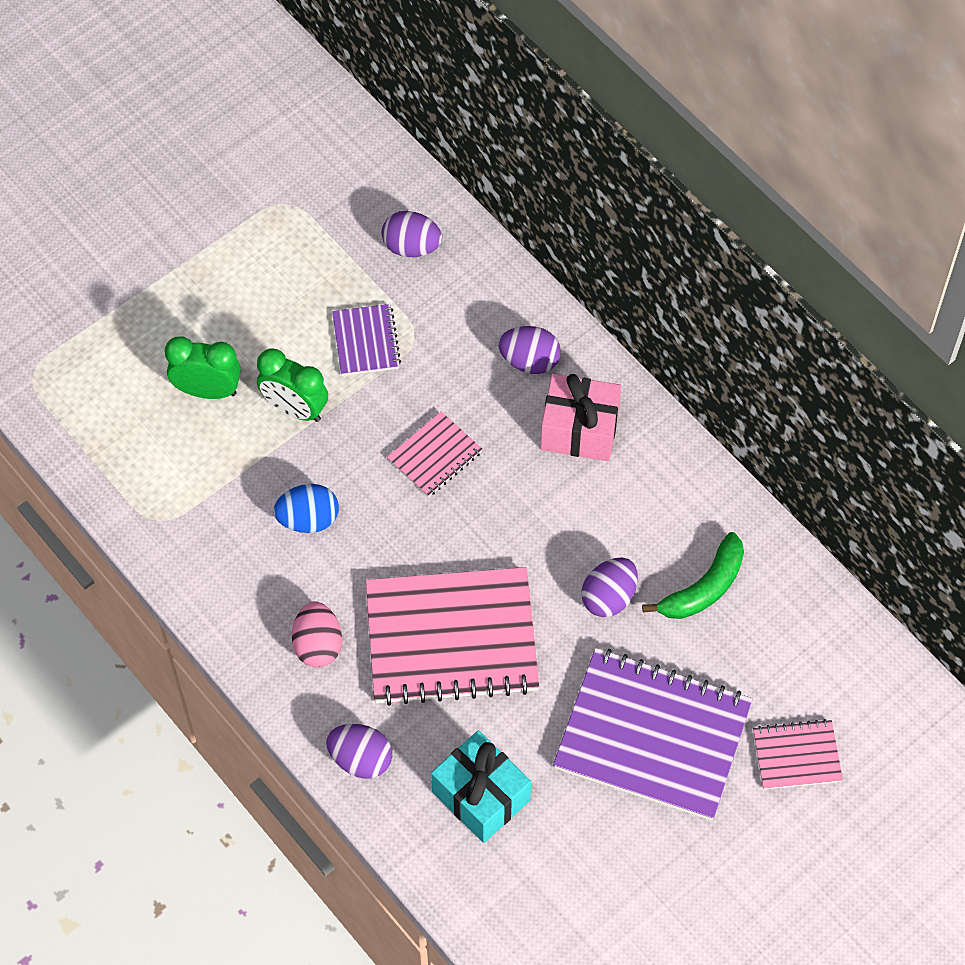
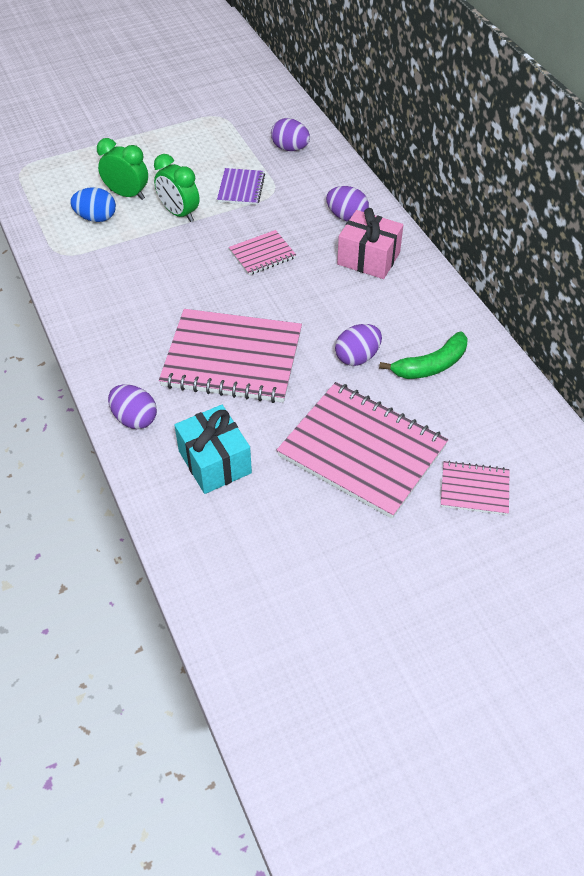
camera: 15 degrees right, 10 degrees down
blue egg [273,484,339,533] -> blue egg moved to [70,187,116,222]
pink egg [292,602,342,668] -> none
purple notebook [553,648,753,820] -> pink notebook [277,382,448,519]

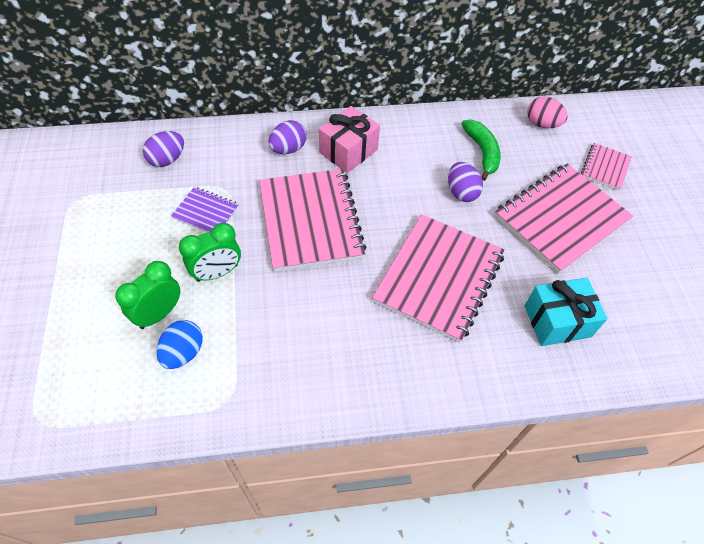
camera: 75 degrees left, 5 degrees up
purple egg [108,384,157,429] -> none
pink notebook [229,230,296,275] -> pink notebook [259,169,367,272], size x2.09
none -> pink egg [527,96,568,128]

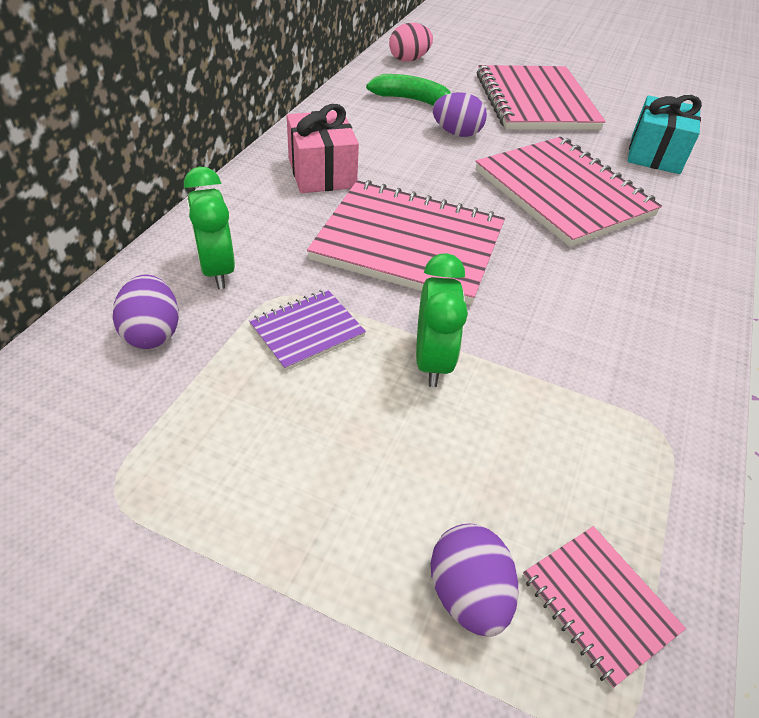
camera: 60 degrees left, 10 degrees down
green clock [115,261,180,329] -> green clock moved to [184,167,235,289]
blue egg [157,320,203,369] -> none
purple egg [268,120,307,154] -> purple egg moved to [431,524,518,637]
pink notebook [581,143,632,190] -> pink notebook moved to [523,526,686,688]

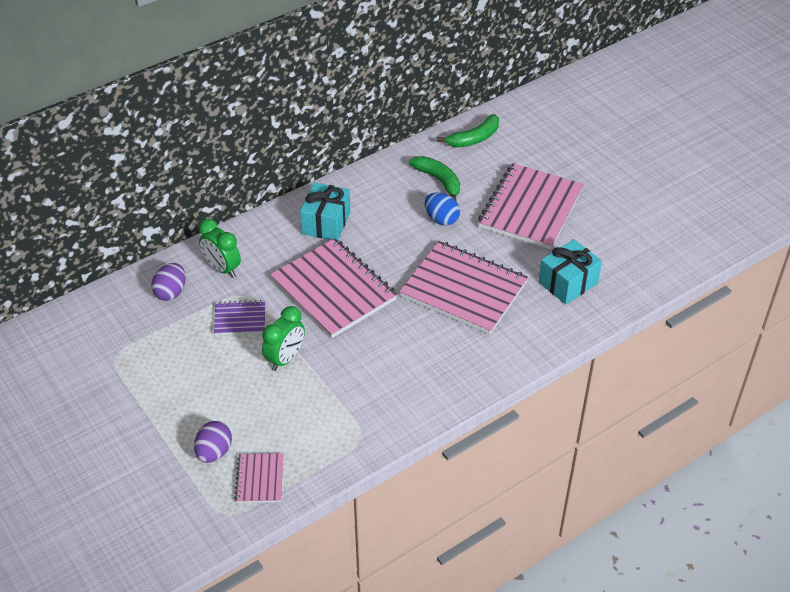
camera: 35 degrees right, 0 degrees up
green clock [184,167,235,289] -> green clock turned 60 degrees counterclockwise [199,219,241,278]
pink gift [287,104,359,193] -> turquoise gift [300,183,350,240]
pink egg [389,23,433,62] -> green banana [437,114,499,148]
purple egg [433,92,487,137] -> blue egg [425,193,460,226]
pink notebook [475,137,662,247] -> pink notebook turned 60 degrees counterclockwise [399,241,528,335]

